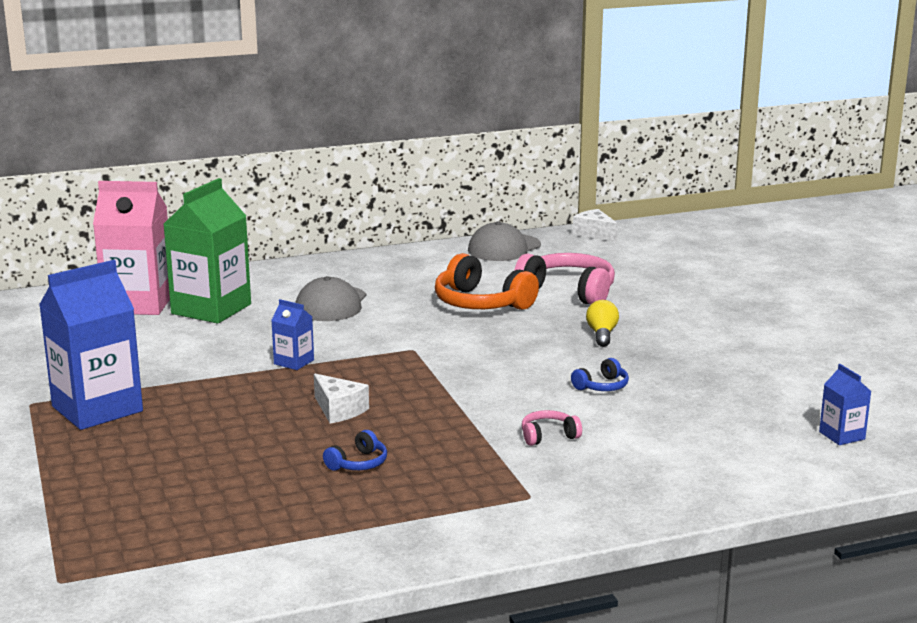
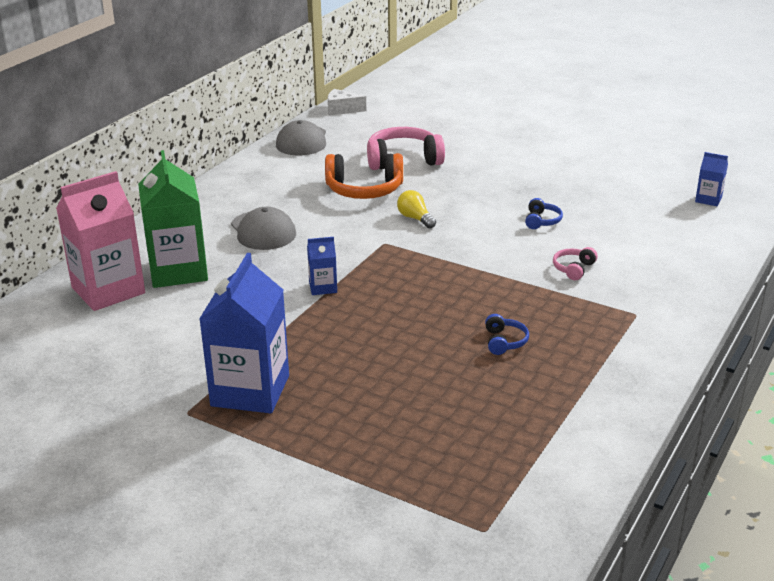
camera: 40 degrees left, 10 degrees up
white cheese [314,373,369,423] -> none
yellow light bulb [586,300,619,347] -> yellow light bulb moved to [397,190,436,229]

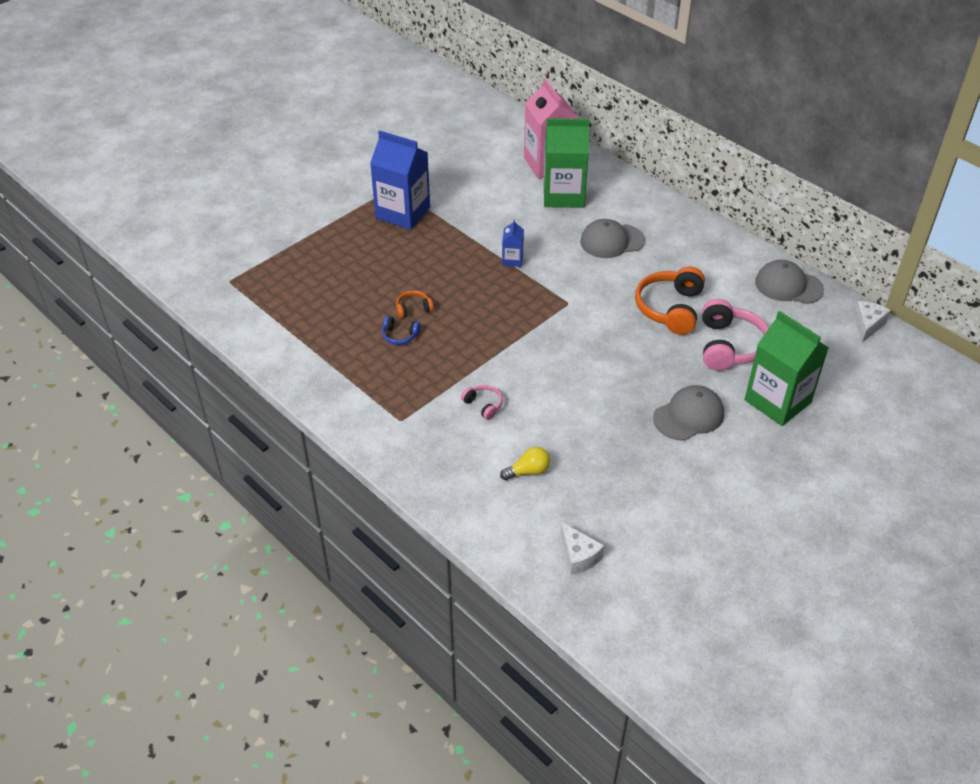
camera: 105 degrees right, 15 degrees up
yellow light bulb [397,190,436,229] -> yellow light bulb moved to [500,447,550,481]
blue headphones [525,198,563,229] -> none
blue carton [695,152,728,206] -> white cheese [560,522,604,575]
none -> orange headphones [396,290,434,319]
none -> grey cap [653,385,724,441]
none -> green carton [745,311,829,426]

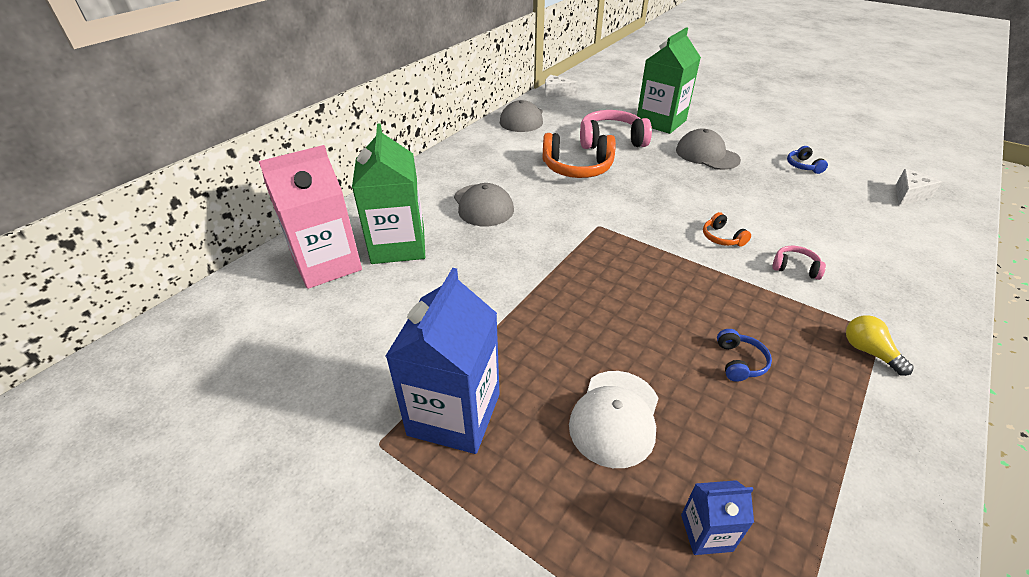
camera: 100 degrees left, 5 degrees down
orange headphones [396,290,434,319] -> orange headphones moved to [703,212,751,247]
pink headphones [461,385,503,420] -> pink headphones turned 75 degrees clockwise [772,246,826,280]
yellow light bulb [500,447,550,481] -> yellow light bulb moved to [846,315,914,376]
blue carton [502,219,524,267] -> blue carton moved to [681,480,754,555]
none -> white cap [569,371,659,468]
none -> blue headphones [787,146,828,174]

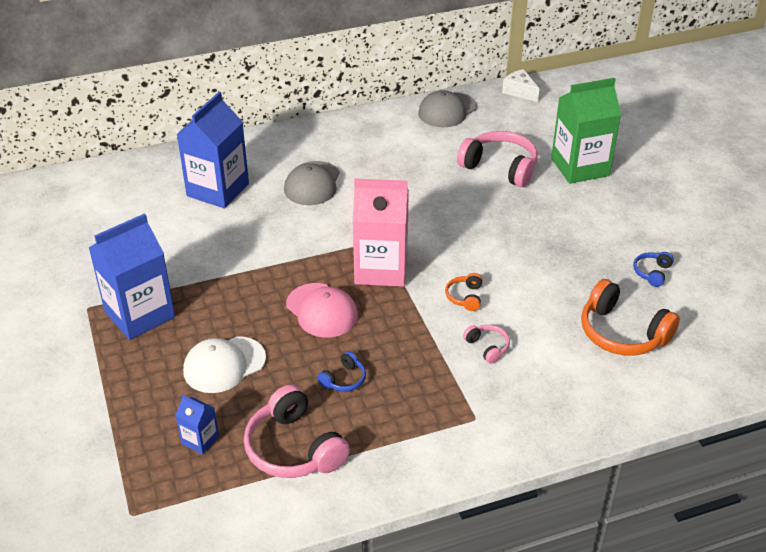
camera: 35 degrees right, 0 degrees up
pink carton [259,145,362,289] -> pink carton moved to [353,179,409,287]
green carton [352,123,425,264] -> blue carton [177,92,249,208]
orange headphones [543,133,616,178] -> orange headphones moved to [581,279,680,356]
grey cap [676,128,741,170] -> none
yellow light bulb [846,315,914,376] -> none
white cheese [896,169,942,206] -> none
none -> pink headphones [244,384,350,478]
none -> pink cap [286,283,358,338]

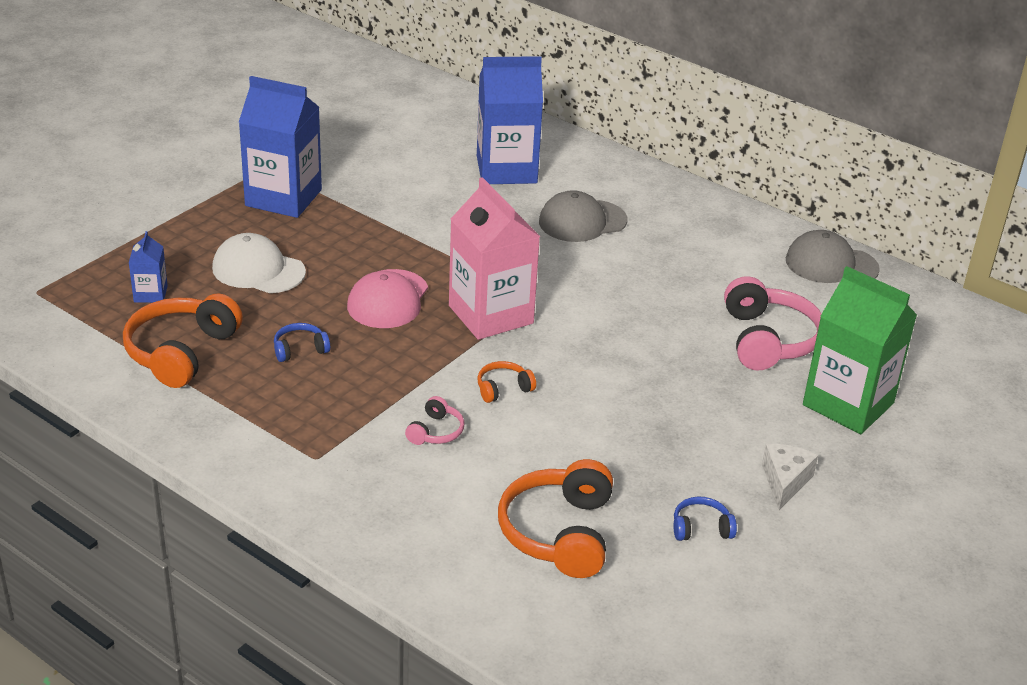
camera: 55 degrees right, 5 degrees down
pink headphones [244,384,350,478] -> orange headphones [123,293,243,388]
blue headphones [317,351,366,392] -> blue headphones turned 150 degrees clockwise [274,323,330,362]
white cheese [502,69,539,102] -> white cheese moved to [762,444,818,510]

